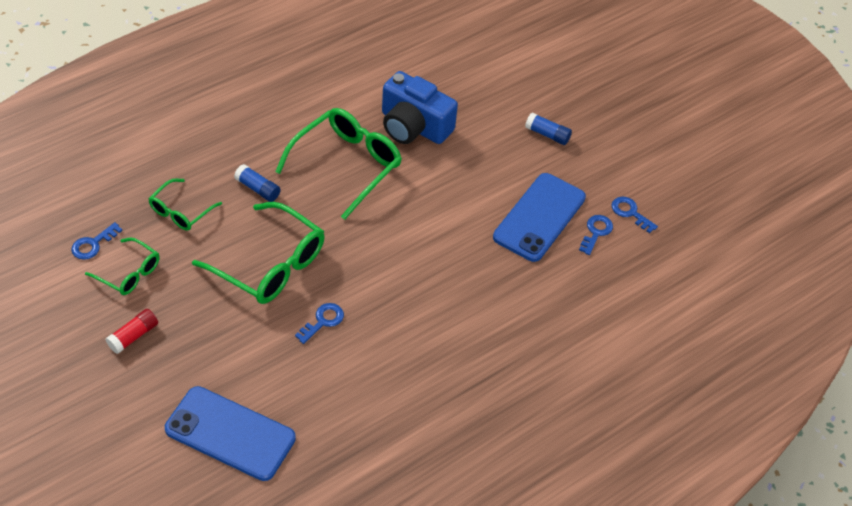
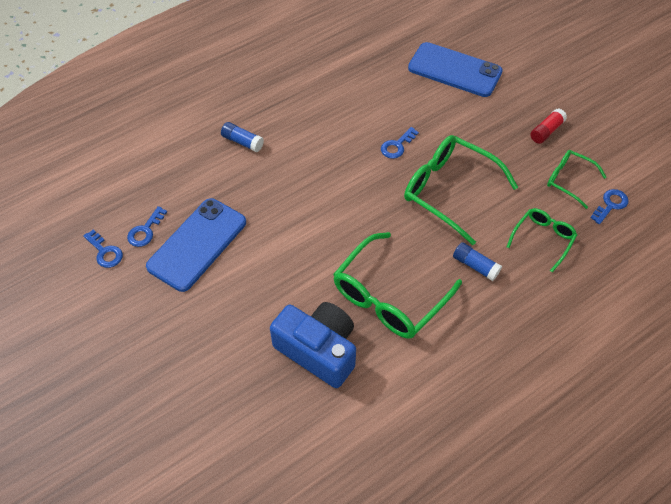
camera: 175 degrees left, 5 degrees up
blue glue stick [525,112,572,145] -> blue glue stick moved to [221,122,264,152]

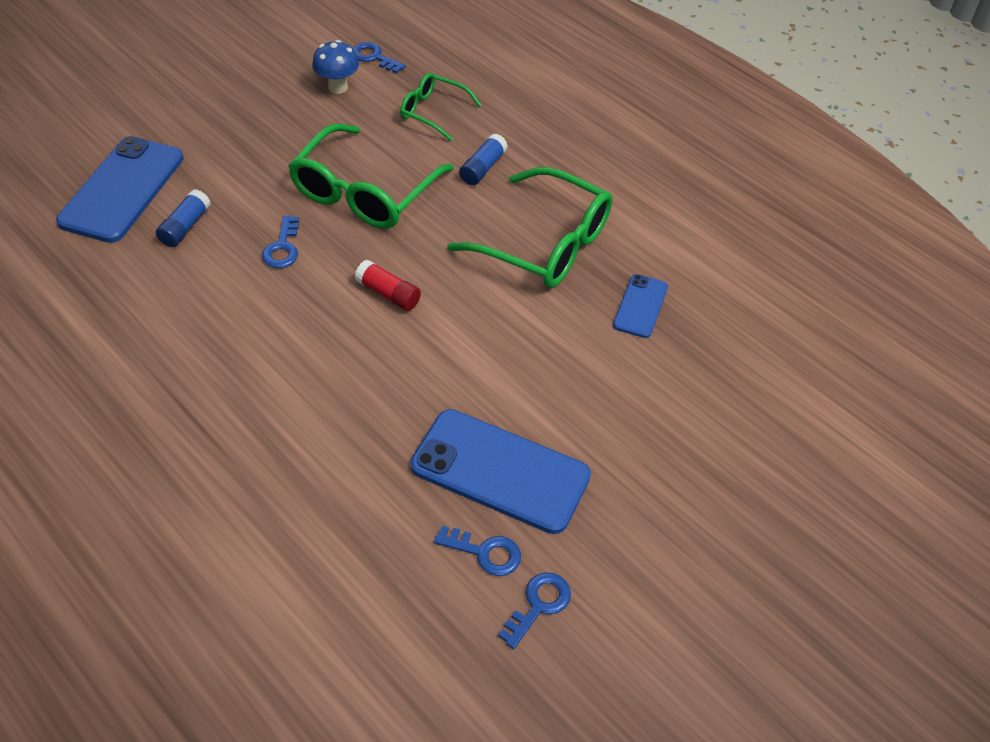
camera: 100 degrees left, 5 degrees down
blue glue stick [221,122,264,152] -> blue glue stick moved to [156,189,211,247]
blue camera [270,302,356,388] -> blue phone [613,274,668,338]
blue key [381,127,419,159] -> blue key turned 60 degrees clockwise [262,215,299,268]
red glue stick [530,108,567,144] -> red glue stick moved to [355,260,421,311]
green glasses [547,150,606,209] -> blue mushroom [312,40,359,94]

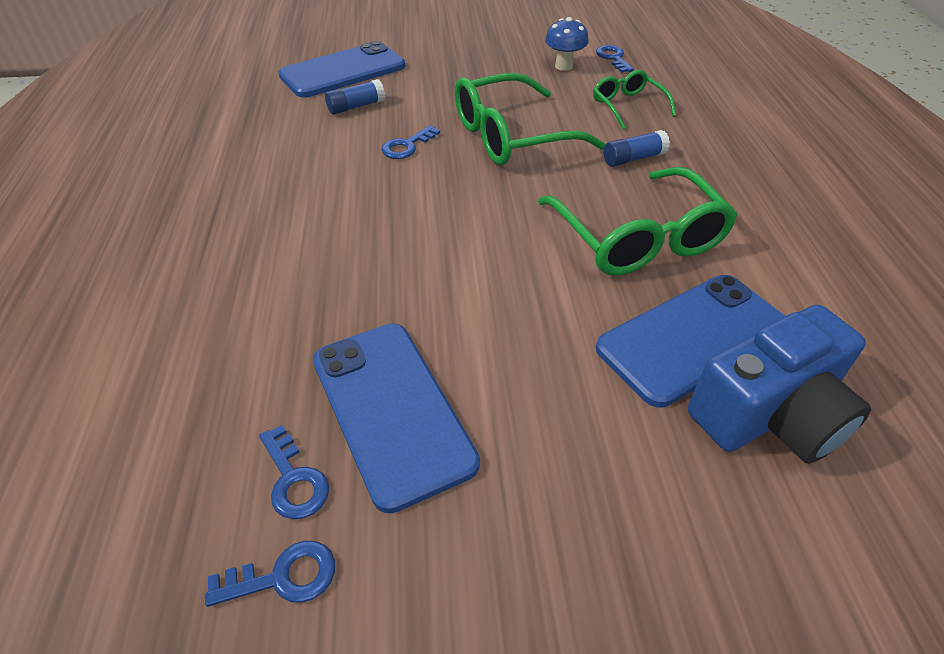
camera: 40 degrees right, 5 degrees down
red glue stick [355,260,421,311] -> none
blue phone [613,274,668,338] -> blue phone [596,275,785,408], size x1.94
none -> blue camera [688,305,871,464]

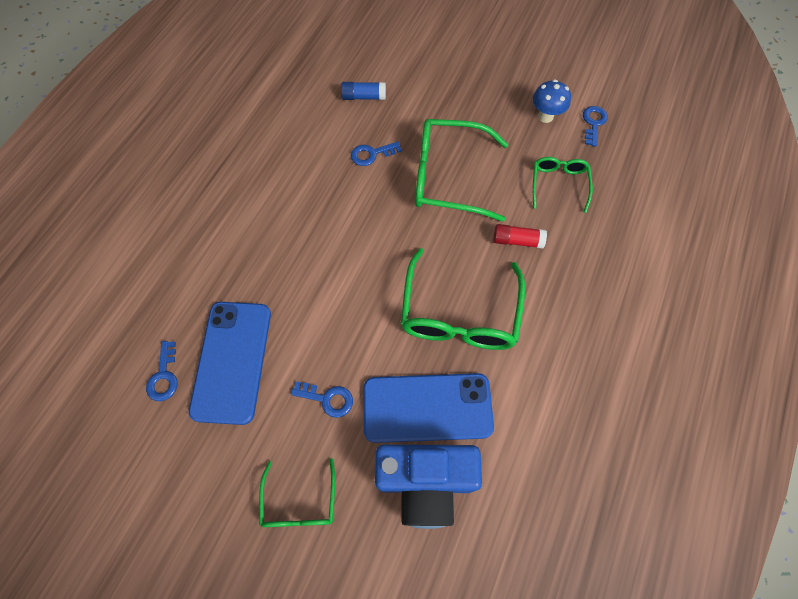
camera: 30 degrees right, 20 degrees up
blue key [205,541,335,607] -> blue key moved to [291,381,353,418]
blue phone [279,41,405,98] -> none
blue glue stick [604,130,670,167] -> red glue stick [493,224,547,249]
none -> green glasses [259,458,335,527]

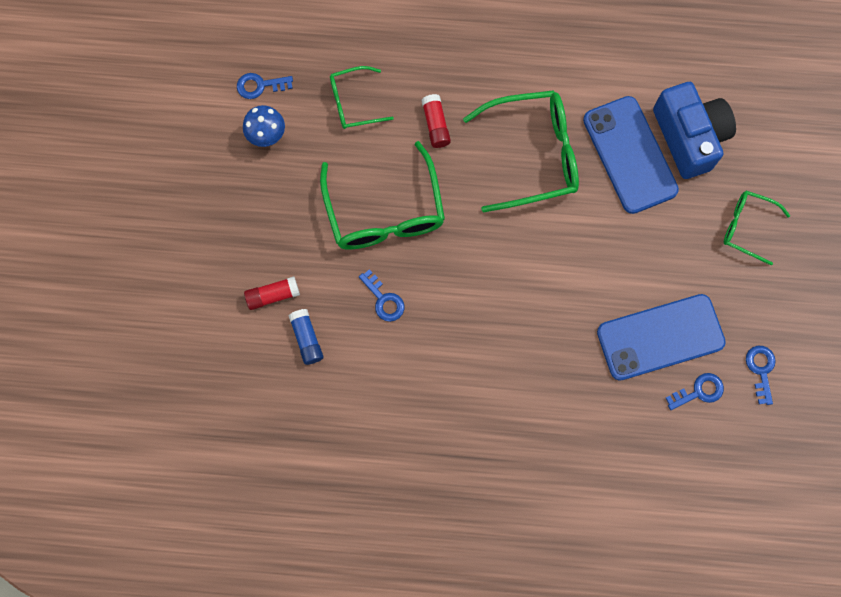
camera: 110 degrees left, 10 degrees up
green glasses [259,458,335,527] -> green glasses turned 135 degrees counterclockwise [724,191,790,265]
blue key [291,381,353,418] -> blue key moved to [746,346,776,405]
none -> red glue stick [244,276,300,310]

